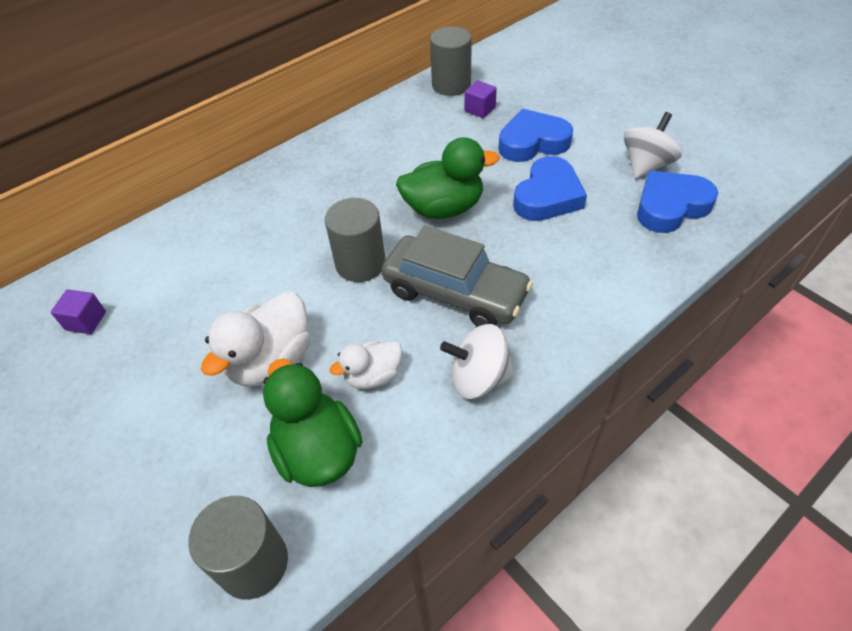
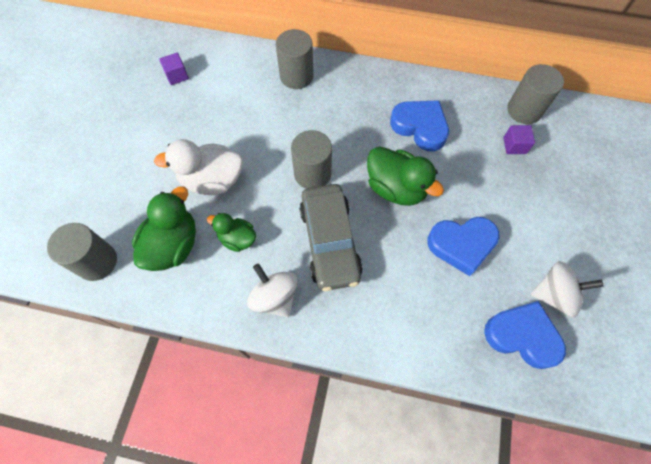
camera: 50 degrees right, 15 degrees up
white duck [330,341,402,389] -> green duck [207,213,256,252]
blue heart [499,109,573,162] -> blue heart moved to [390,100,449,152]
none -> grey cylinder [276,29,314,89]

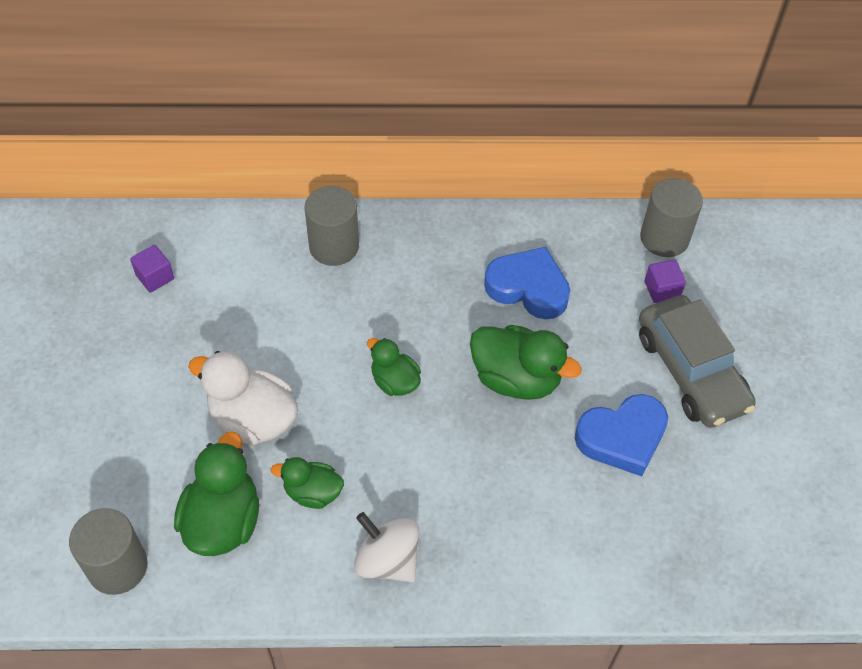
camera: 15 degrees left, 10 degrees down
white duck [154,139,243,195] -> white duck turned 45 degrees clockwise [188,351,298,445]
grey cylinder [291,130,332,189] -> green duck [367,338,421,396]
grey car [299,184,363,291] -> grey car moved to [639,295,756,428]
blue heart [484,301,566,369] -> none
white spinning top [531,261,604,317] -> none

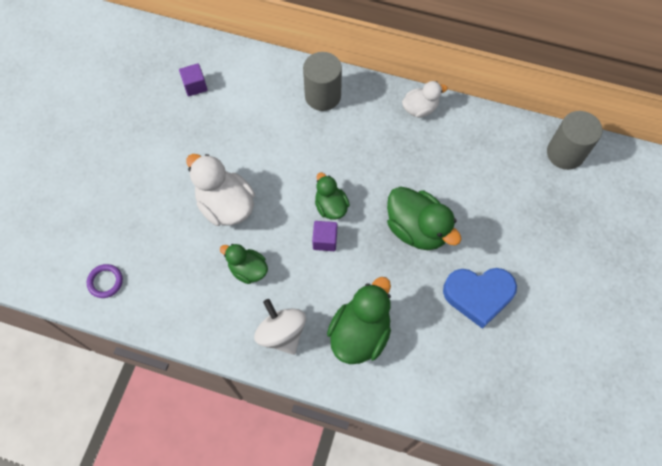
camera: 20 degrees right, 10 degrees up
grey cylinder [69,508,148,595] -> purple ring [87,264,123,298]
green duck [174,431,259,556] -> green duck moved to [327,277,391,364]
blue heart [484,247,570,319] -> none
grey car [639,295,756,428] -> none
purple cube [644,259,686,303] -> purple cube moved to [312,221,337,251]
none -> white duck [402,81,448,118]

